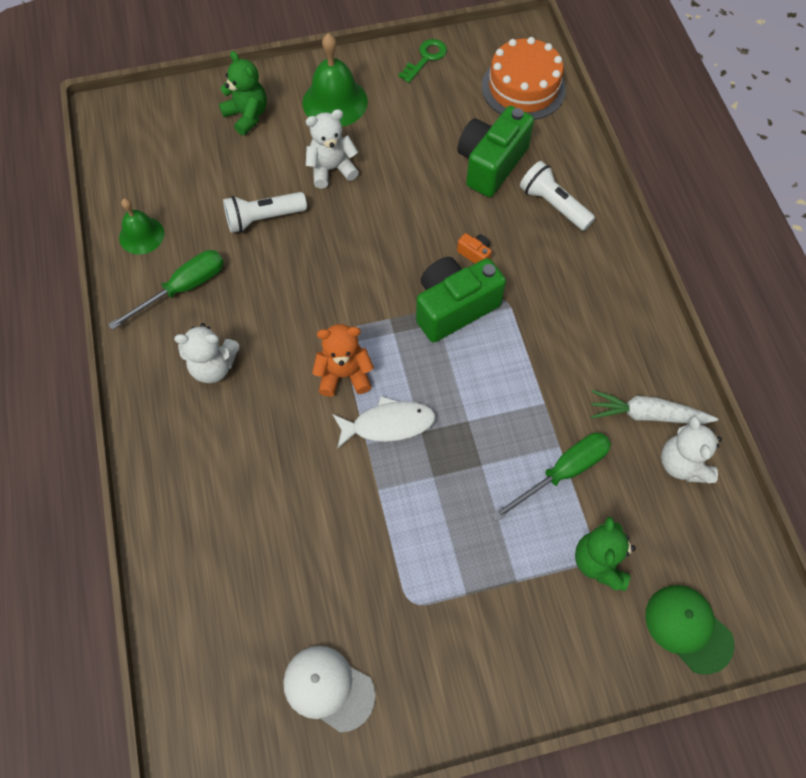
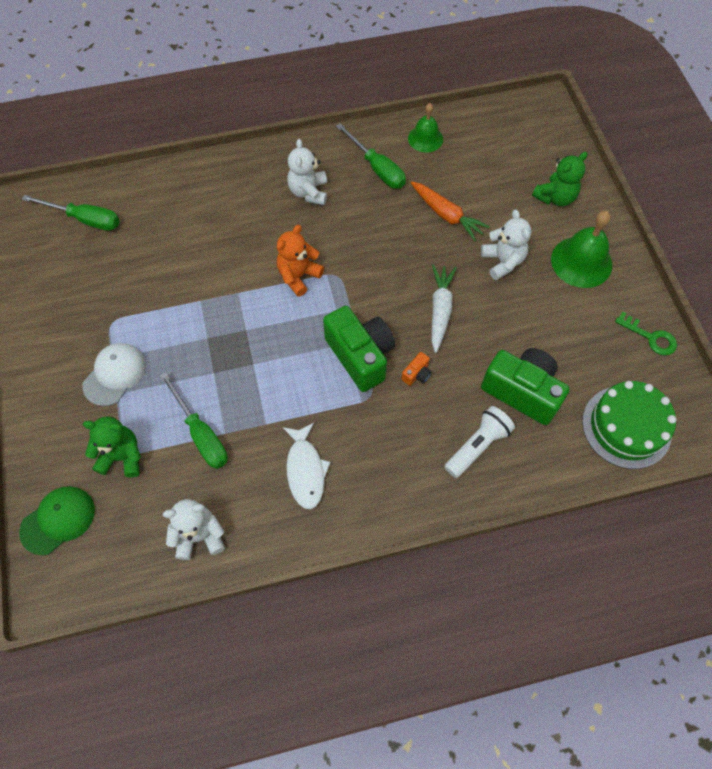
camera: 90 degrees right, 0 degrees up
white flashlight [223,192,307,233] -> orange carrot [411,181,490,241]
white cap [283,646,376,732] -> white cap moved to [82,343,146,406]
orange teddy bear [312,324,374,397] -> orange teddy bear turned 135 degrees counterclockwise [277,225,324,297]
white fish [332,396,436,449] -> white fish moved to [283,423,331,509]
orange cake [482,37,566,120] -> green cake [582,381,676,469]
white carrot [591,390,718,424] -> white carrot moved to [431,264,457,353]
none -> green screwdriver [22,195,120,231]

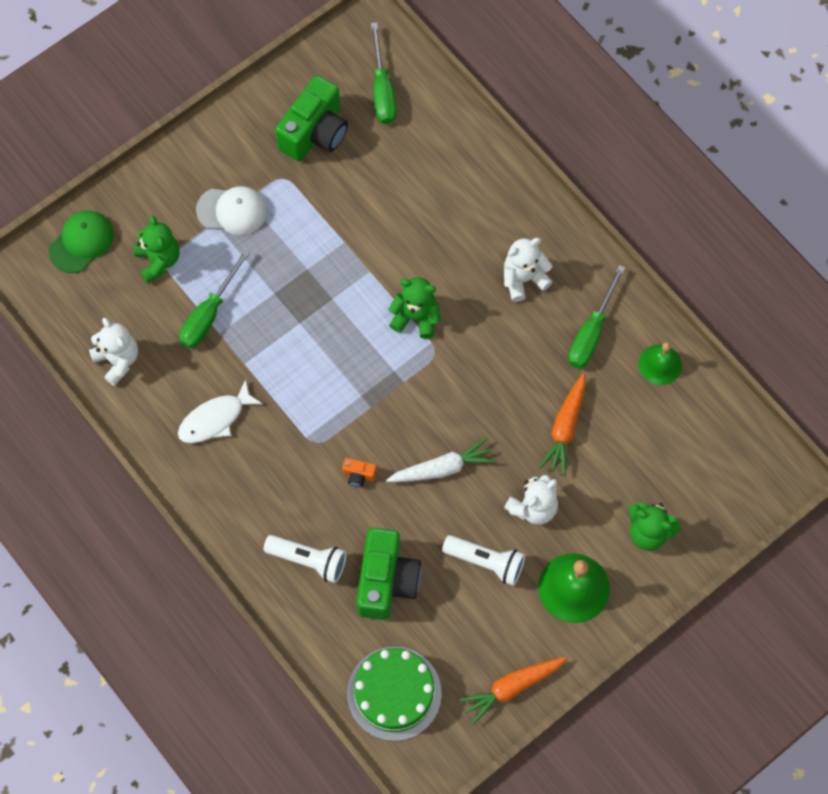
camera: 65 degrees right, 5 degrees up
green cap [19,486,95,555] -> green cap turned 75 degrees counterclockwise [49,211,114,273]
orange teddy bear [277,225,324,297] -> green teddy bear [388,277,441,339]
green camera [323,306,395,392] -> green camera moved to [275,75,348,161]
green key [615,312,677,355] -> orange carrot [459,657,566,725]
none -> white flashlight [442,535,525,586]

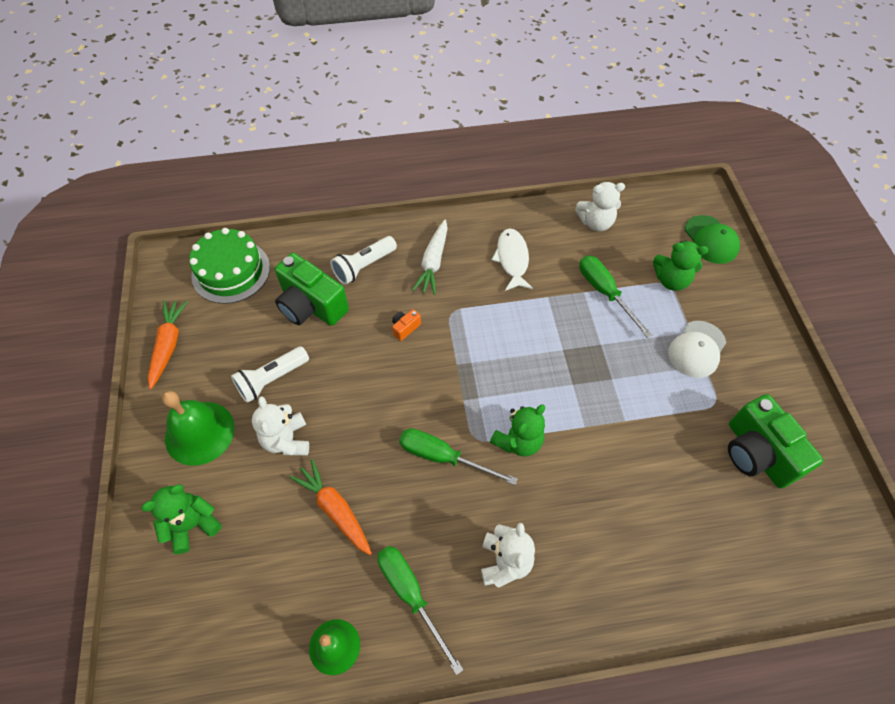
camera: 120 degrees right, 10 degrees down
green screwdriver [371,22,397,124] -> green screwdriver moved to [399,428,518,485]
white carrot [386,437,496,482] -> white carrot moved to [412,220,448,295]

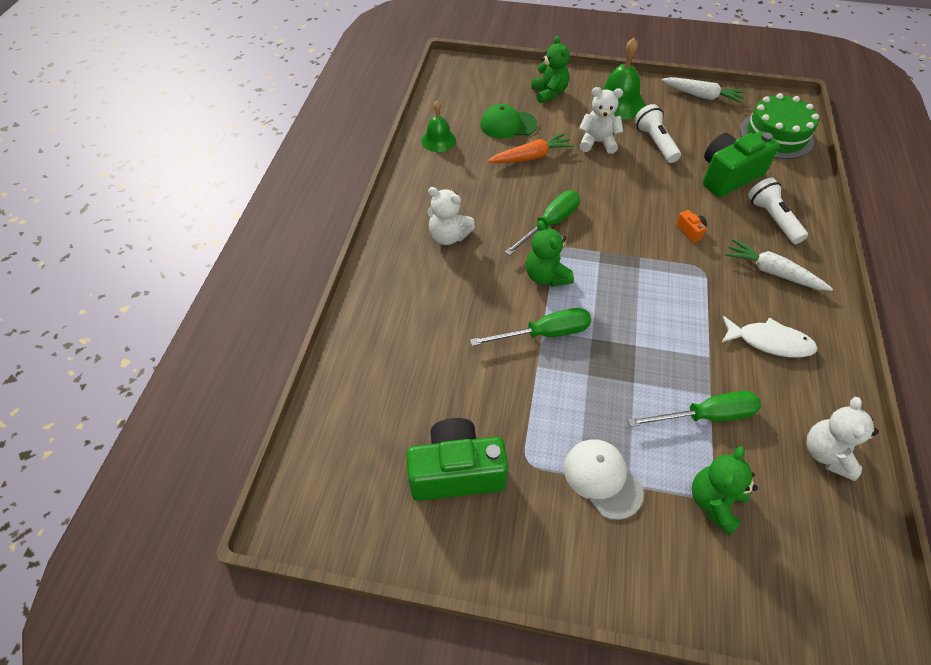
camera: 110 degrees right, 5 degrees down
orange carrot [148,300,188,389] -> white carrot [662,77,746,104]
green screwdriver [378,546,464,675] -> green screwdriver moved to [470,308,591,346]
green cap [685,215,740,264] -> green cap moved to [480,104,538,139]

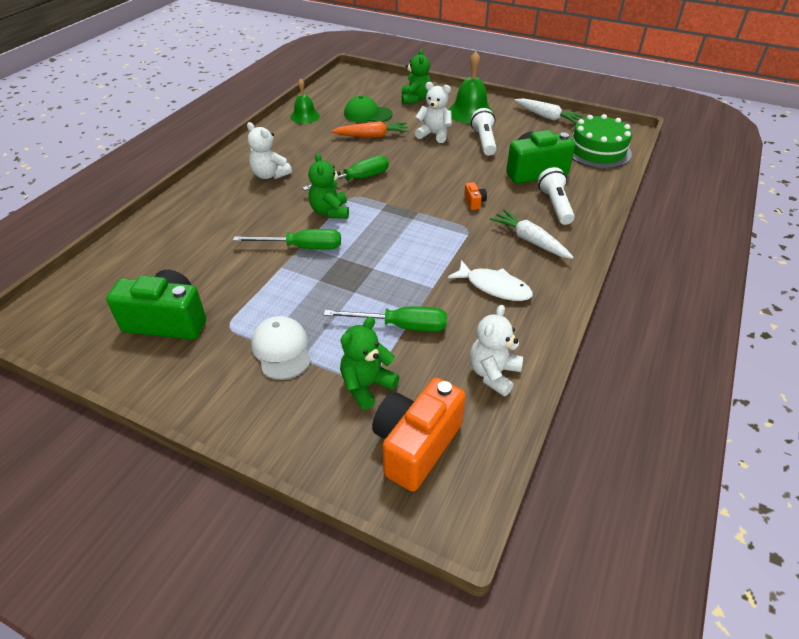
camera: 15 degrees right, 10 degrees down
none -> orange camera [372,377,466,492]

